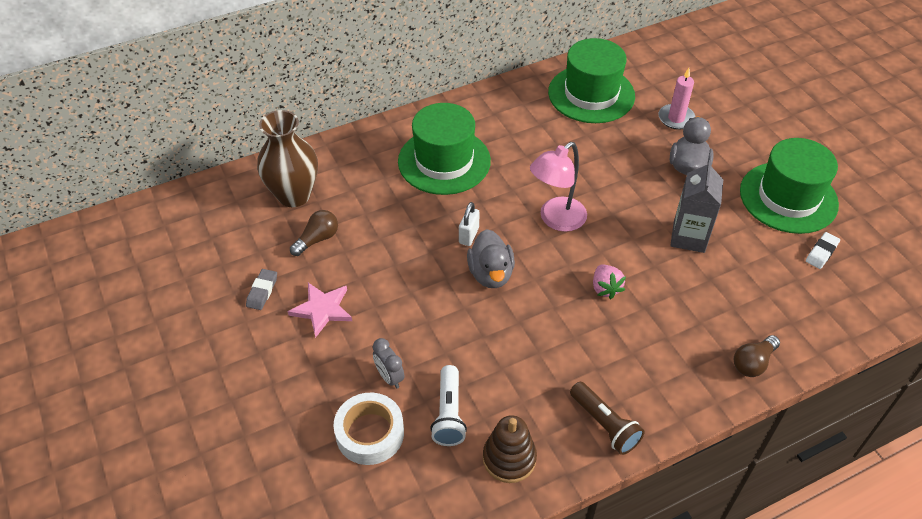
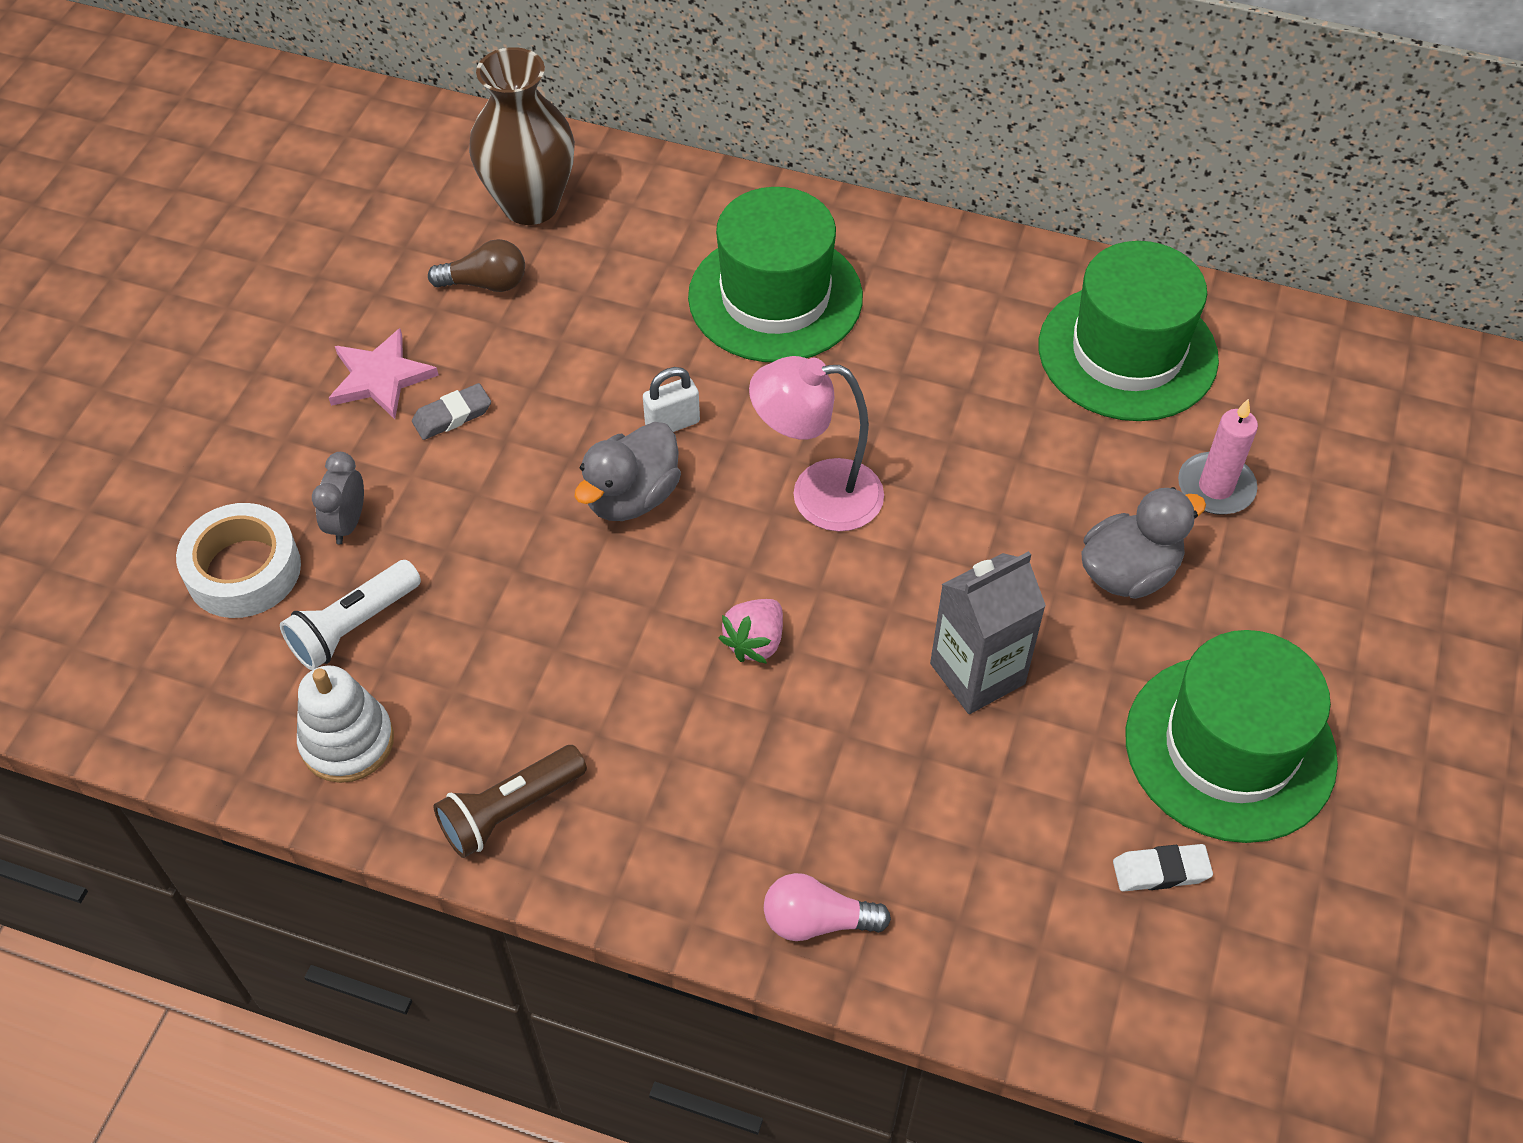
camera: 45 degrees right, 5 degrees up
grey eraser [246,269,277,310] -> grey eraser moved to [412,383,491,440]
brown stacking toy [483,415,537,483] -> white stacking toy [297,665,394,783]
brown flashlight [570,382,645,455] -> brown flashlight turned 45 degrees clockwise [434,745,587,858]
brown light bulb [734,335,780,377] -> pink light bulb [764,873,891,941]

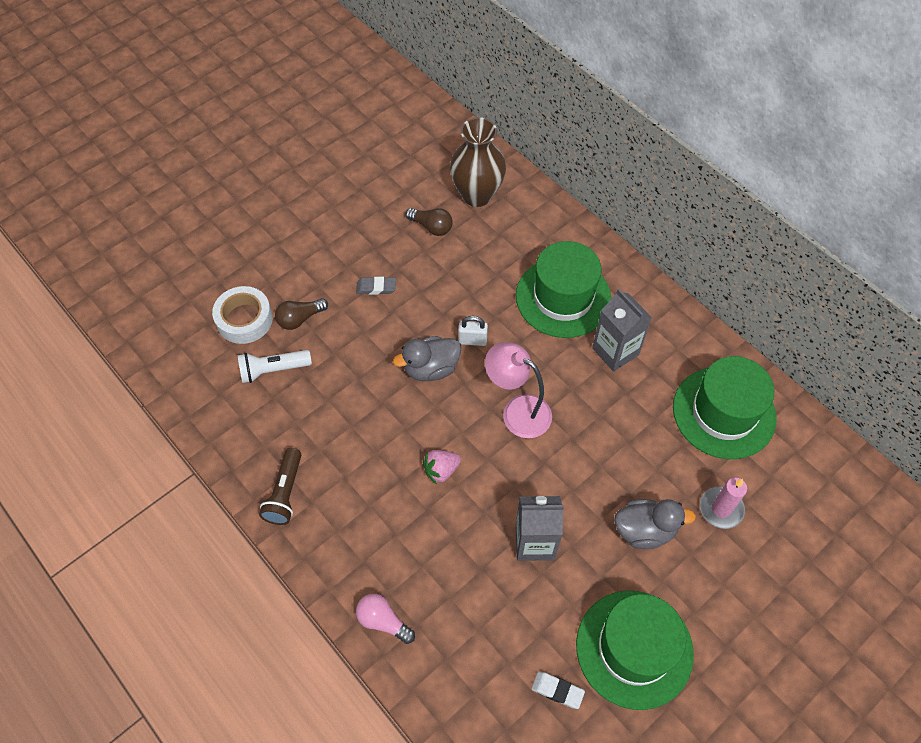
camera: 30 degrees right, 5 degrees up
white stacking toy [297,665,394,783] -> none
grey clock [312,452,364,544] -> brown light bulb [275,298,328,330]
pink star [329,328,439,419] -> none
brown flashlight [434,745,587,858] -> brown flashlight turned 75 degrees counterclockwise [259,448,301,525]
none -> grey carton [592,289,652,372]

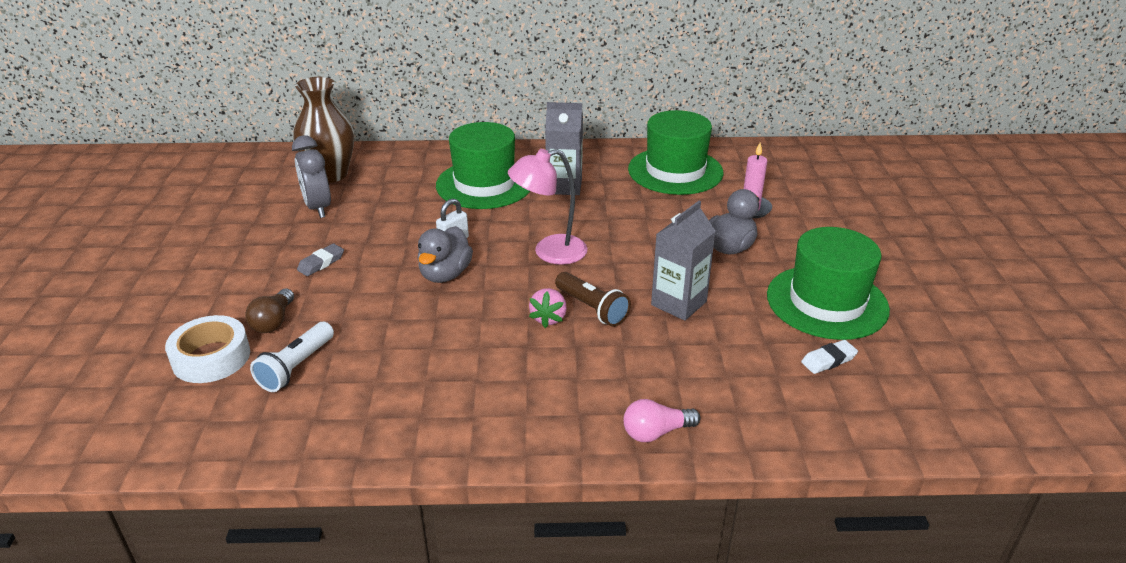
camera: 50 degrees left, 25 degrees down
brown flashlight [259,448,301,525] -> brown flashlight moved to [555,272,631,327]
brown light bulb [405,208,453,236] -> grey clock [292,135,331,218]

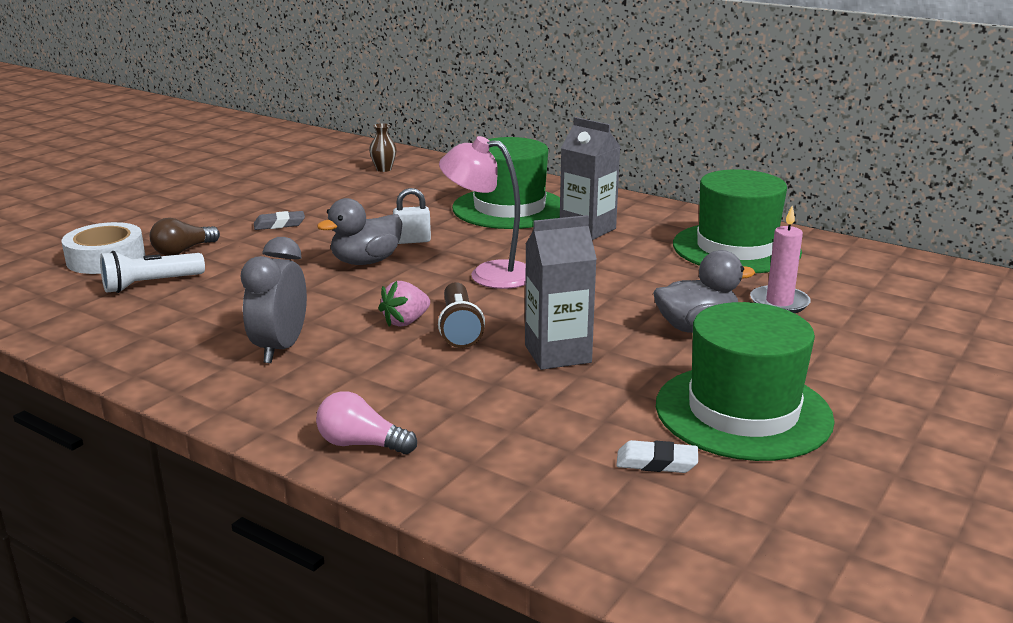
camera: 35 degrees right, 10 degrees down
grey clock [292,135,331,218] -> grey clock moved to [240,237,307,363]
brown vase [293,77,354,183] -> brown vase [369,123,397,172], size x0.43

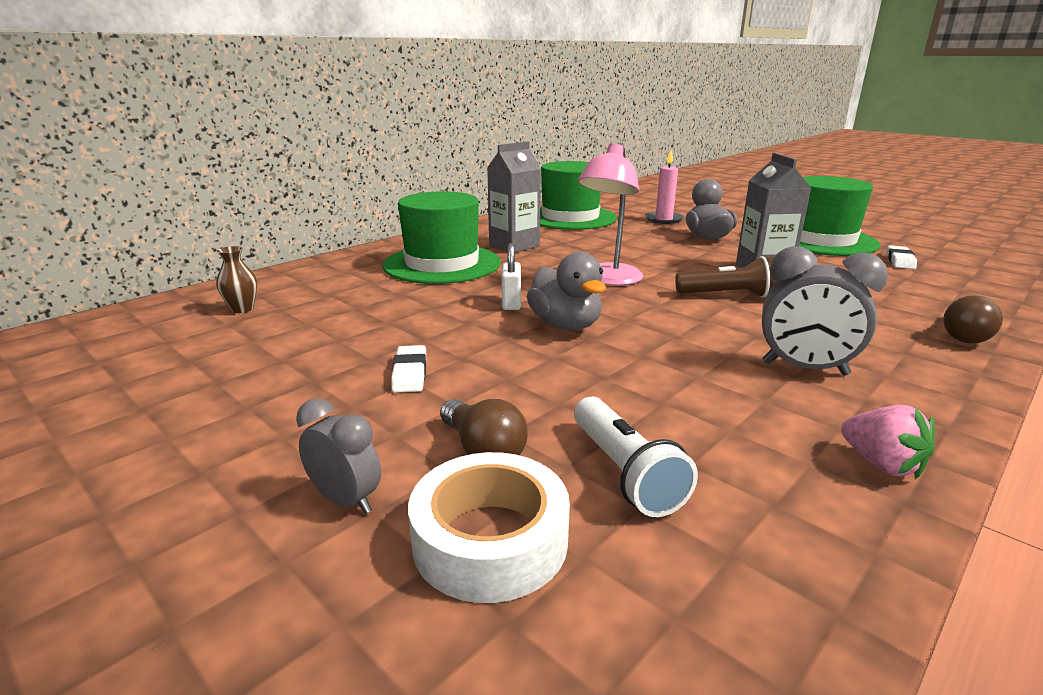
camera: 80 degrees left, 0 degrees up
grey eraser [254,211,305,230] -> white eraser [391,345,426,393]
pink light bulb [316,391,417,454] -> brown light bulb [943,295,1003,343]
pink strawberry [378,281,430,327] -> pink strawberry moved to [841,405,935,479]
none -> grey clock [296,398,381,514]

